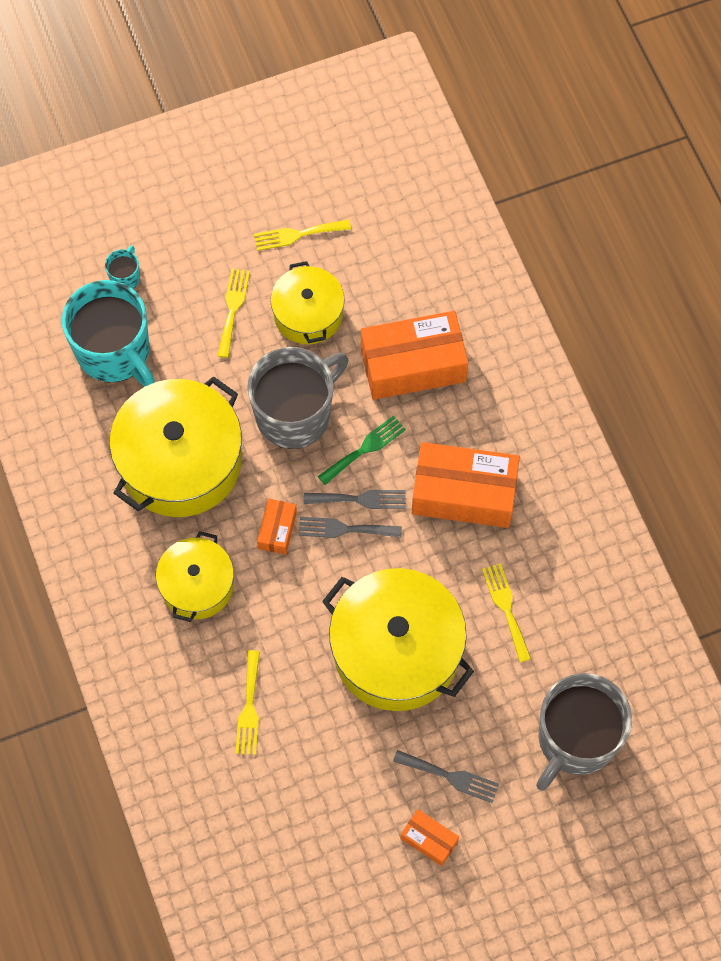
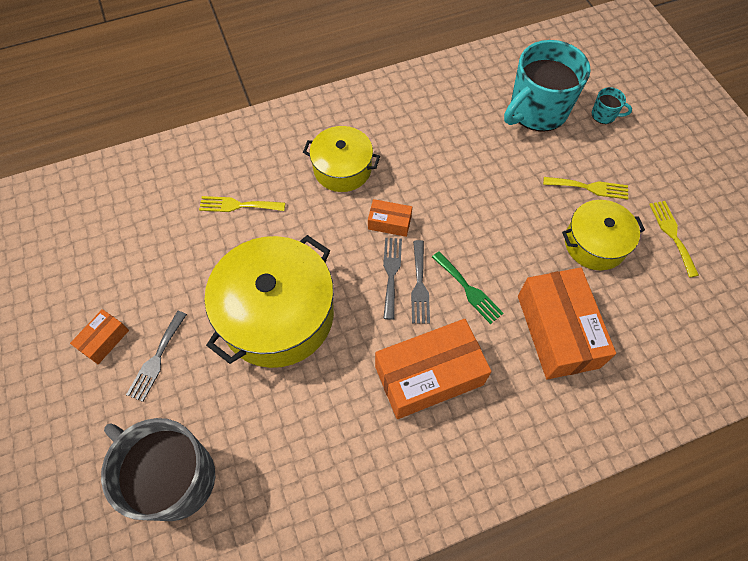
camera: 90 degrees right, 5 degrees down
yellow pot [110,376,242,517] -> none
grey mug [247,347,348,449] -> none
orange box [412,442,520,528] -> orange box turned 60 degrees clockwise [375,319,492,419]
yellow fork [482,563,531,662] -> none

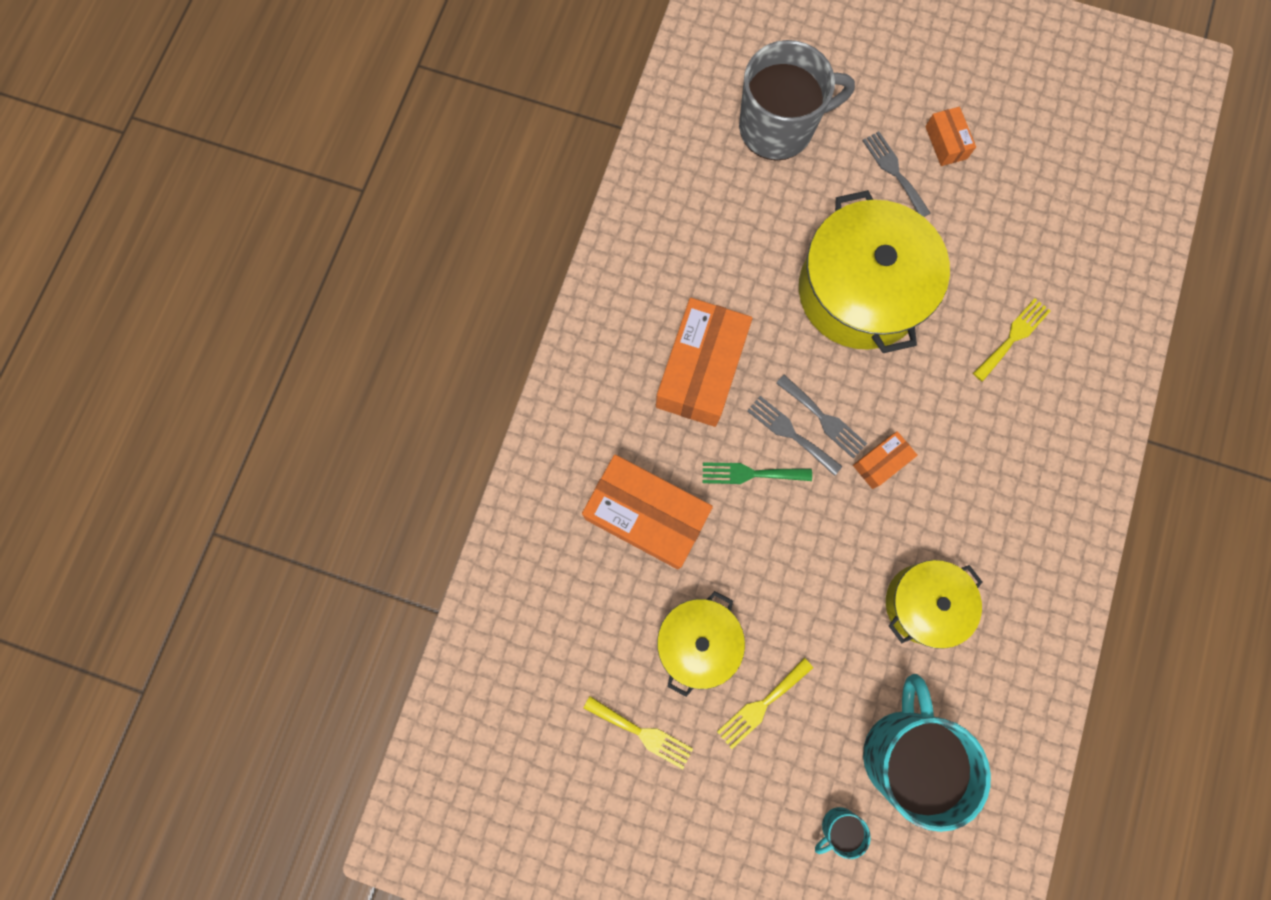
camera: 130 degrees right, 15 degrees up
yellow pot [303,126,380,192] -> yellow pot moved to [886,560,983,649]

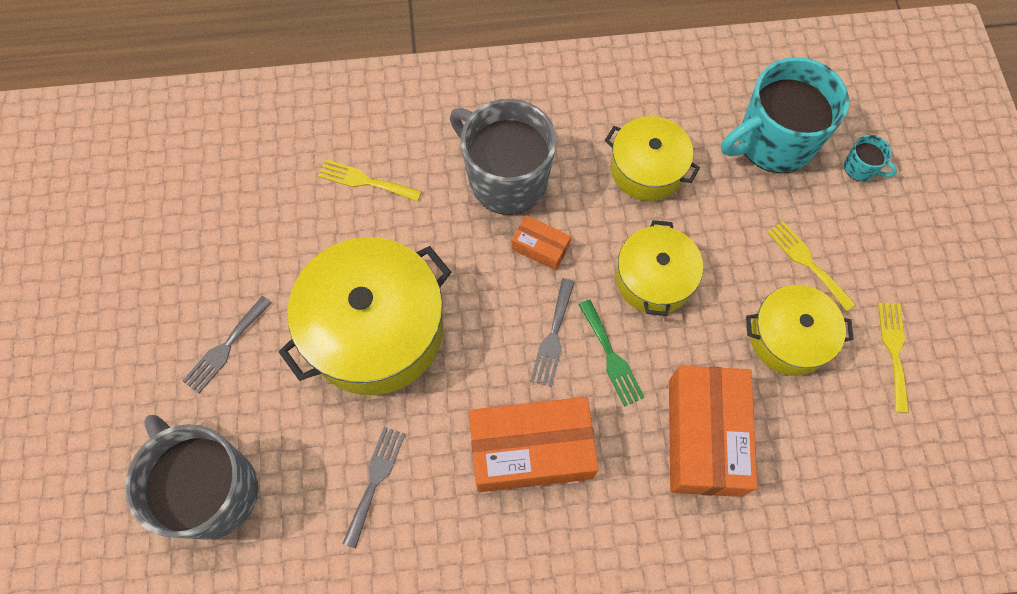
camera: 115 degrees left, 10 degrees down
yellow fork [717,658,813,749] -> yellow fork turned 150 degrees counterclockwise [767,221,856,312]
grey fork [776,375,867,459] -> grey fork moved to [342,427,405,549]
orange box [925,107,976,166] -> none
none -> grey mug [450,99,556,215]
none -> yellow pot [616,220,703,316]

